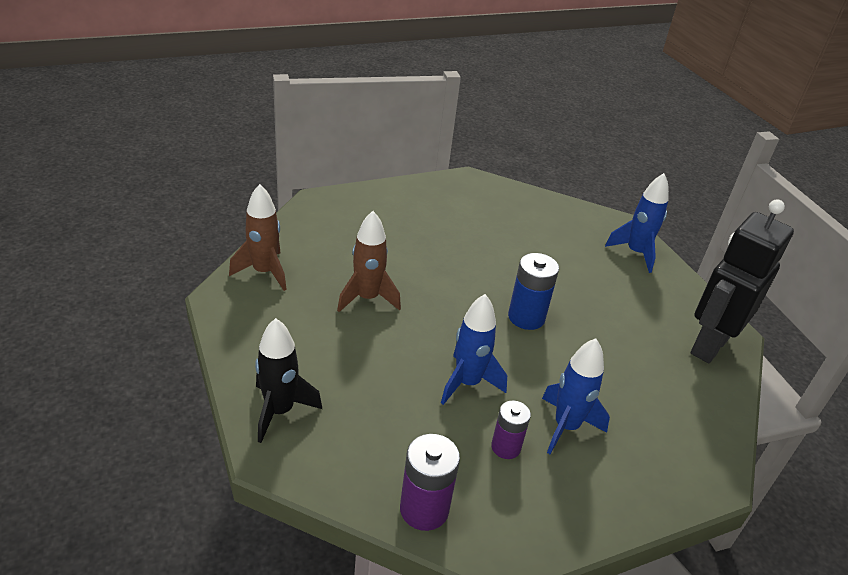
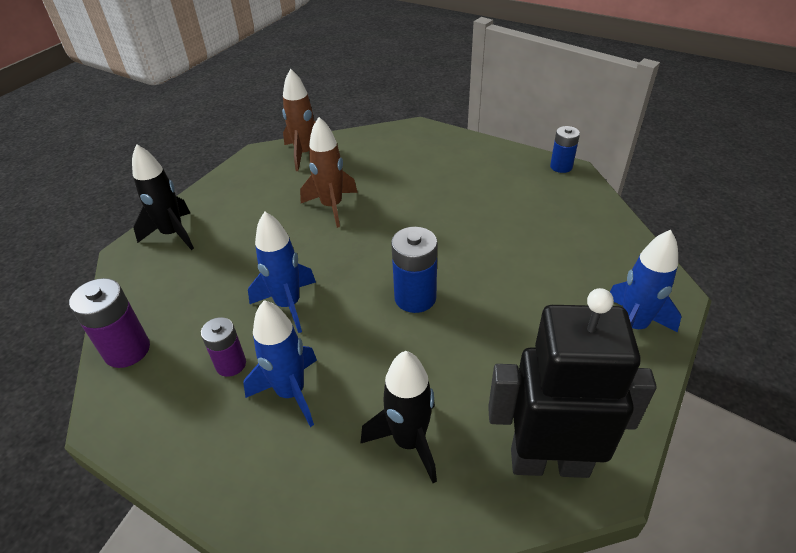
camera: 60 degrees right, 5 degrees up
none -> black rocket [360,351,437,483]
none -> blue battery [550,126,580,173]

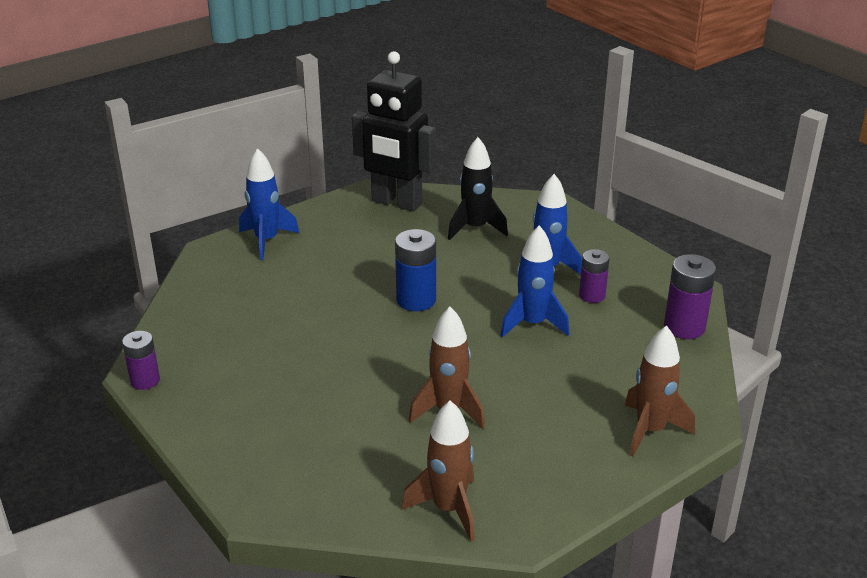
camera: 160 degrees left, 10 degrees down
black rocket [132,144,194,250] -> brown rocket [625,325,695,457]
blue battery [550,126,580,173] -> purple battery [122,331,160,390]

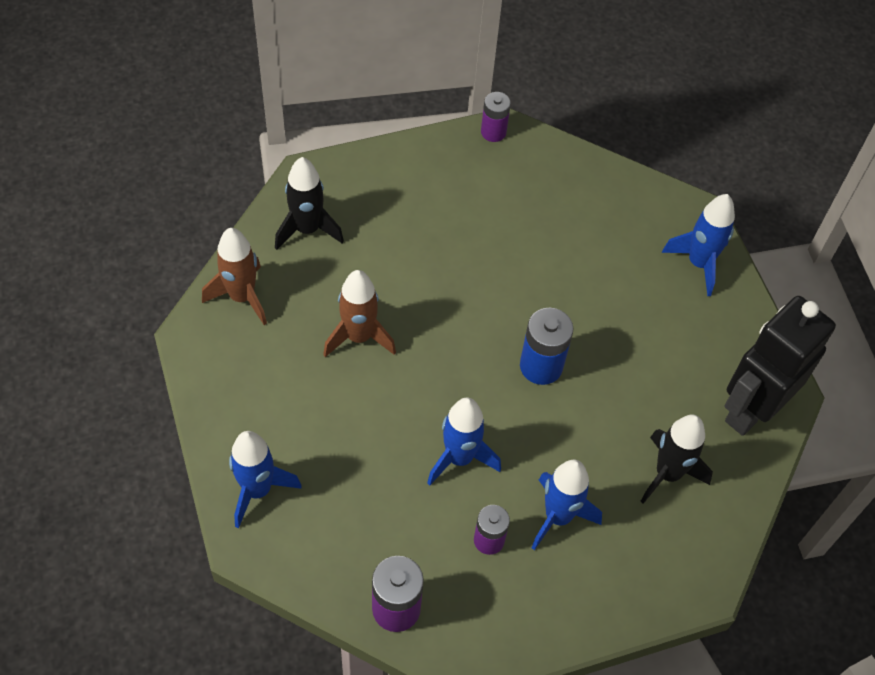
camera: 105 degrees right, 25 degrees up
brown rocket [625,325,695,457] -> blue rocket [229,431,302,528]
none -> black rocket [275,157,344,250]

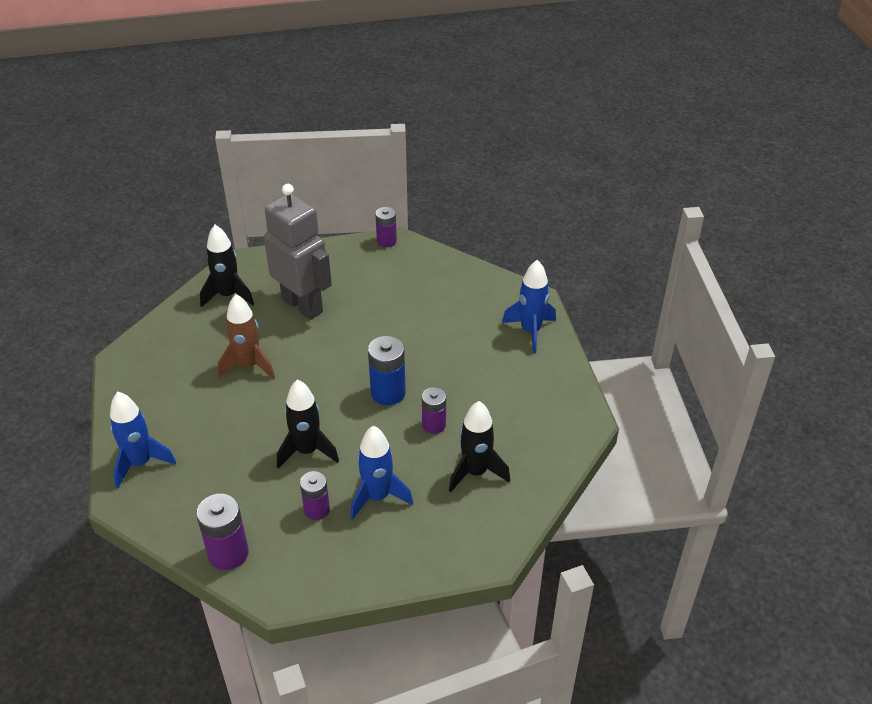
camera: 10 degrees right, 15 degrees down
brown rocket [202,228,267,325] -> none
blue rocket [427,398,501,486] -> black rocket [277,379,339,469]
black robot [725,296,836,436] -> none
none -> grey robot [264,184,332,320]
none -> purple battery [422,387,446,434]

